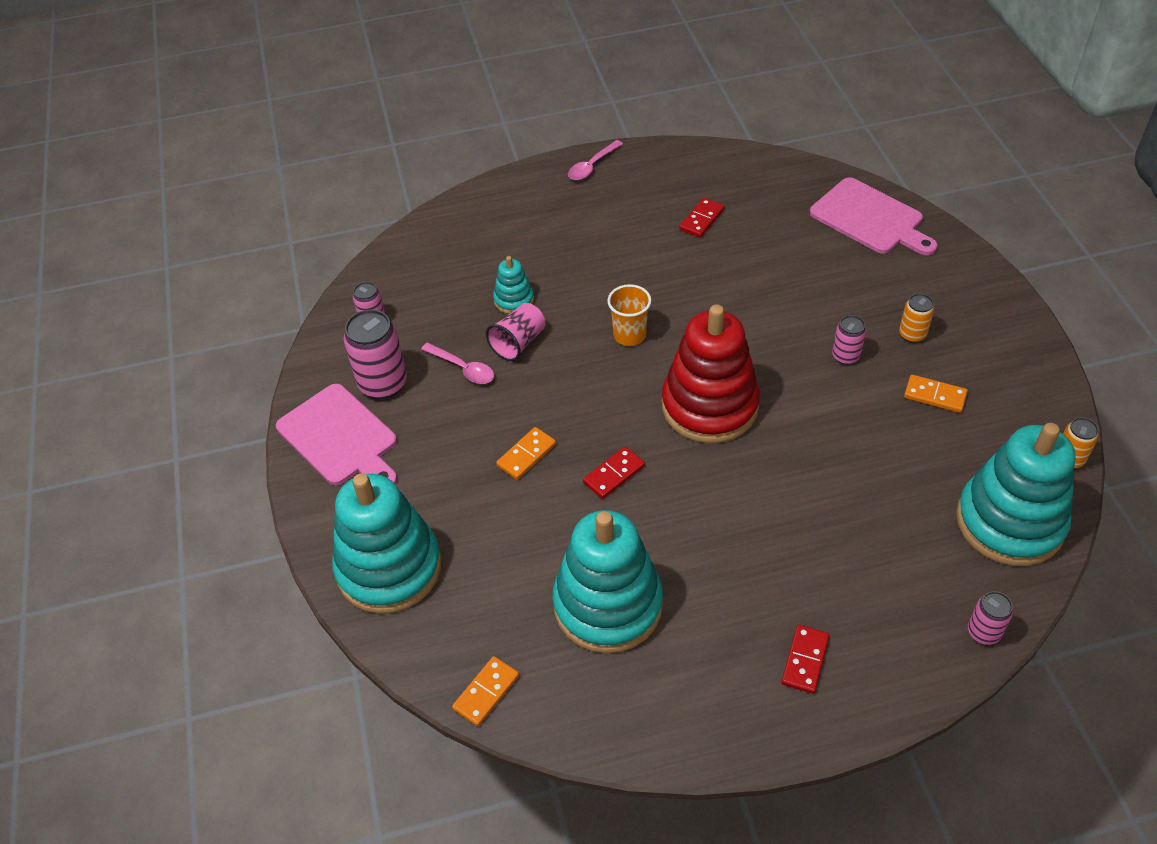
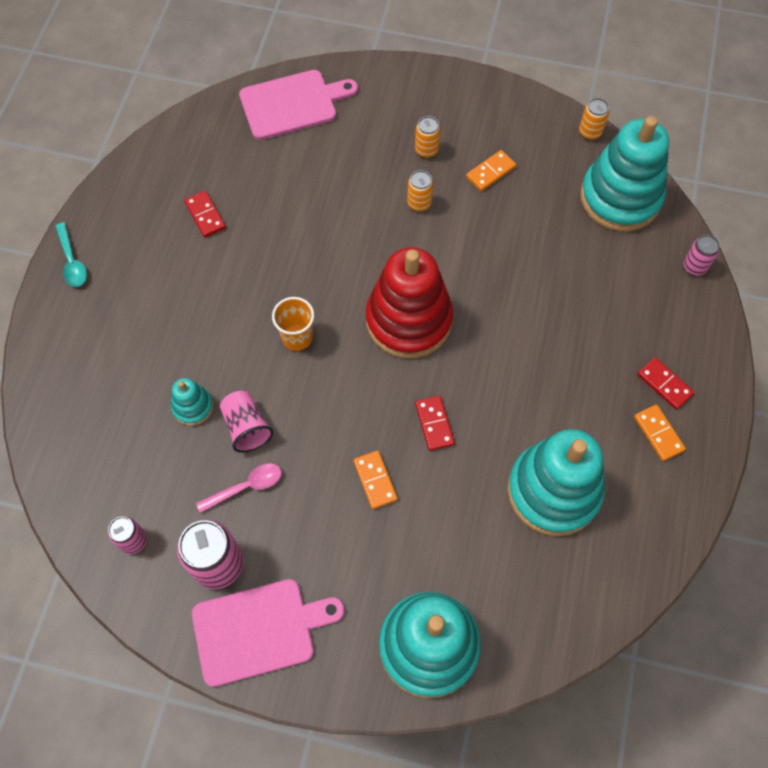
camera: 65 degrees left, 15 degrees up
orange domino [452,656,519,726] -> orange domino moved to [634,405,686,461]
pink spoon [568,140,623,180] -> turquoise spoon [56,222,87,287]
pink can [832,315,866,365] -> orange can [407,170,433,212]

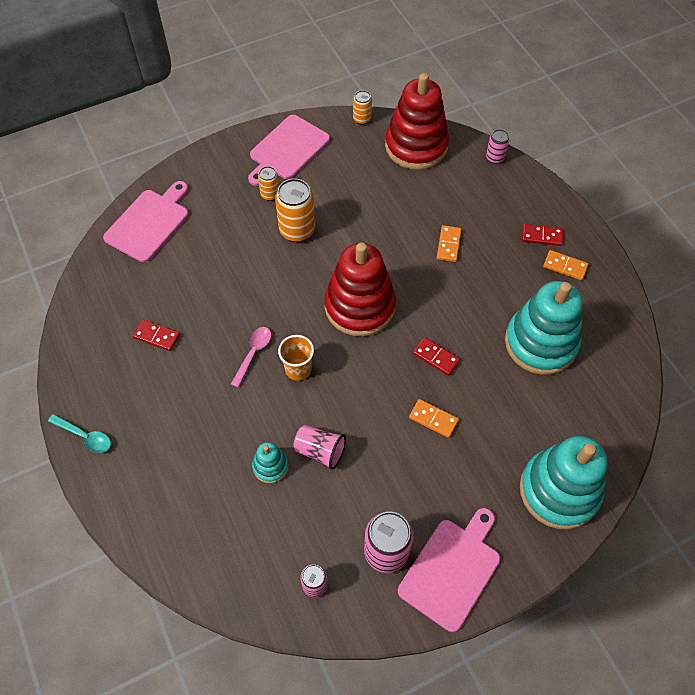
camera: 40 degrees left, 5 degrees down
pink spoon [196,463,282,513] -> pink spoon moved to [231,327,271,388]
orange can [407,170,433,212] -> orange can [275,178,315,242], size x1.80
orange domino [466,150,516,191] -> orange domino moved to [437,225,461,262]
turquoise stacking toy [580,116,669,231] -> red stacking toy [385,73,449,170]
none -> pink cutting board [248,115,330,186]

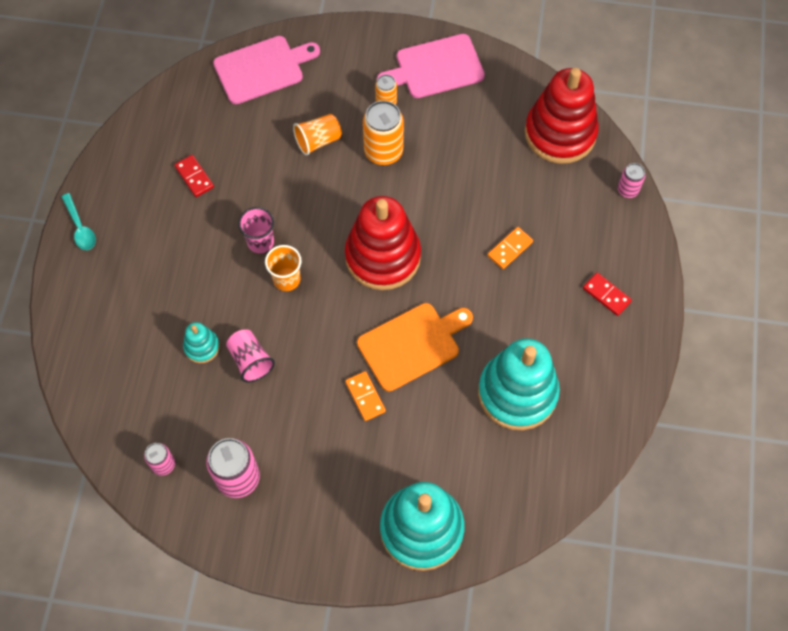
camera: 35 degrees right, 5 degrees up
pink spoon [231,327,271,388] -> pink cup [238,207,274,253]
orange can [353,90,372,125] -> none
pink cutting board [398,508,500,632] -> none
red domino [413,337,460,376] -> orange cutting board [357,303,473,391]
orange domino [543,250,588,280] -> none
none -> orange cup [293,114,342,156]

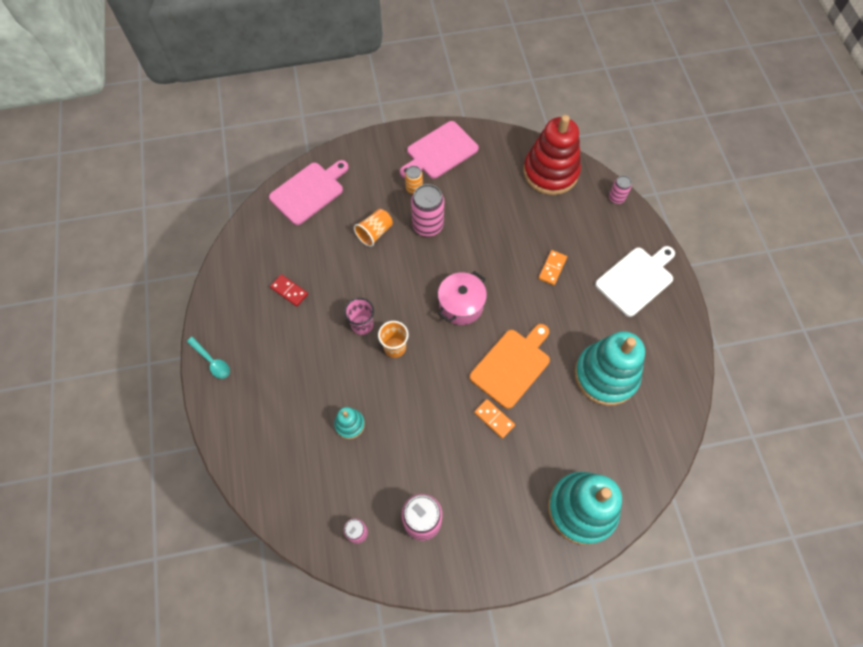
camera: 20 degrees left, 0 degrees up
pink cup [226,329,275,383] -> none
red stacking toy [345,196,421,290] -> pink pot [438,271,487,325]
orange can [363,100,404,165] -> pink can [411,184,444,237]
red domino [583,272,632,316] -> white cutting board [595,246,675,317]

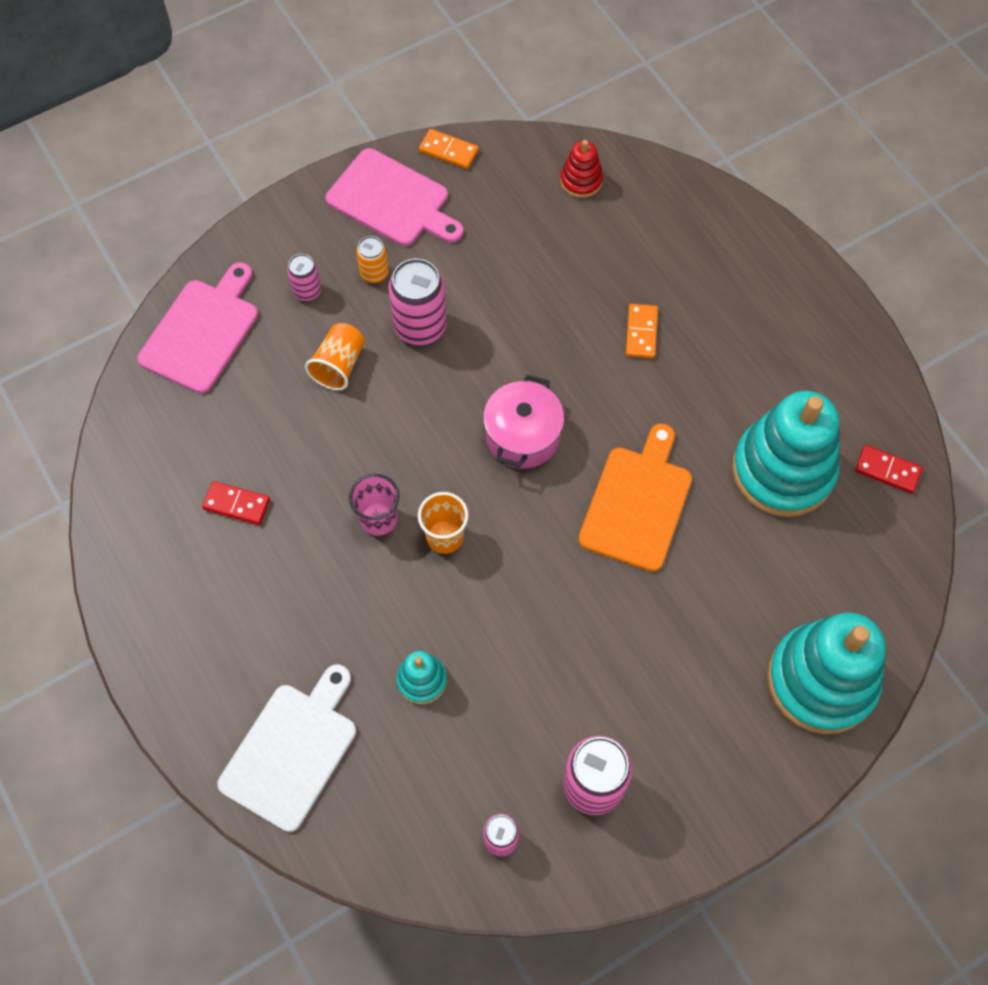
camera: 20 degrees left, 0 degrees up
turquoise spoon [187,337,230,379] -> none
pink cutting board [400,121,479,179] -> pink cutting board turned 90 degrees counterclockwise [326,148,463,246]
orange domino [474,399,515,438] -> orange domino moved to [419,129,479,169]
red stacking toy [523,115,581,195] -> red stacking toy [560,140,603,198], size x0.46
white cutting board [595,246,675,317] -> white cutting board moved to [218,664,356,832]
pink can [609,175,632,204] -> pink can moved to [287,254,321,301]
none -> red domino [855,445,923,493]

